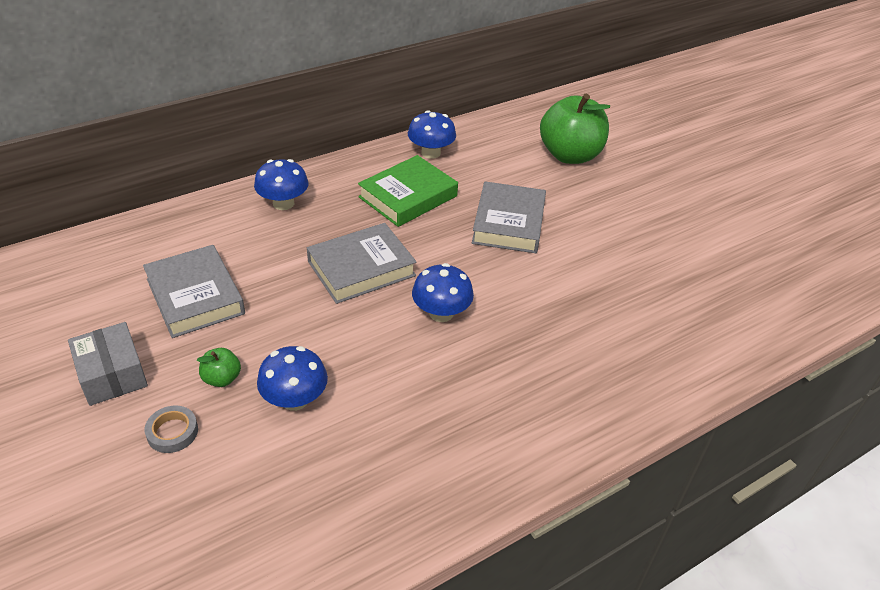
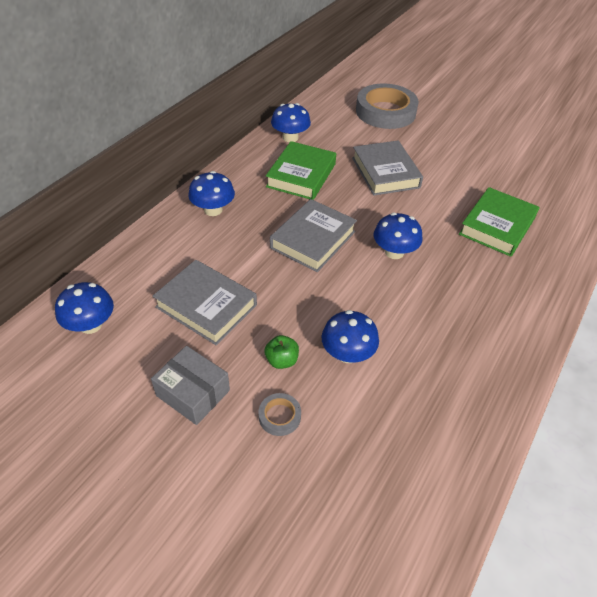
camera: 25 degrees left, 5 degrees up
green apple [540,94,610,164] -> grey tape [356,83,419,129]
none -> blue mushroom [55,282,114,334]
none -> green book [459,187,539,257]

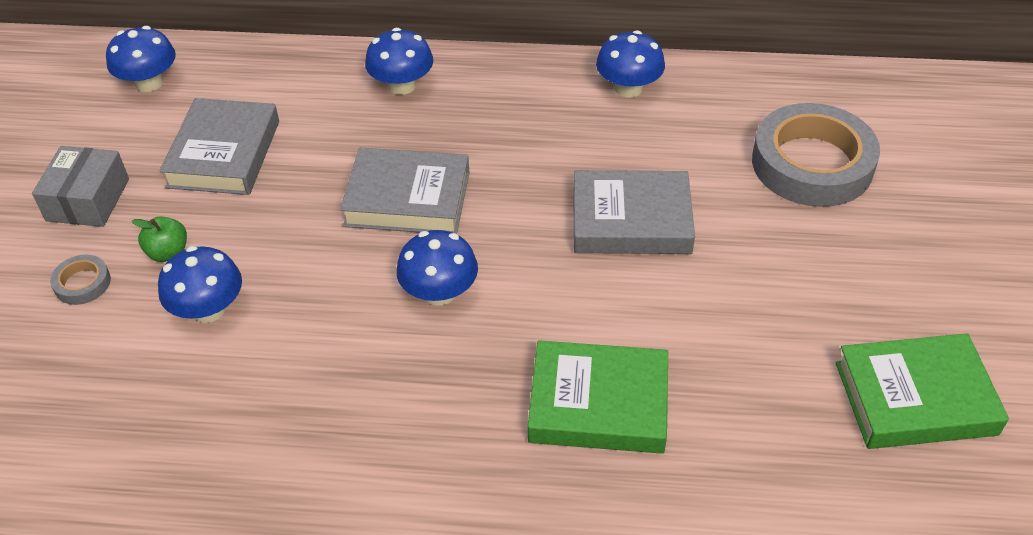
camera: 65 degrees right, 0 degrees up
green book [266,141,336,200] -> green book moved to [836,333,1009,449]
grey book [352,140,423,196] -> grey book turned 45 degrees clockwise [573,170,695,254]

